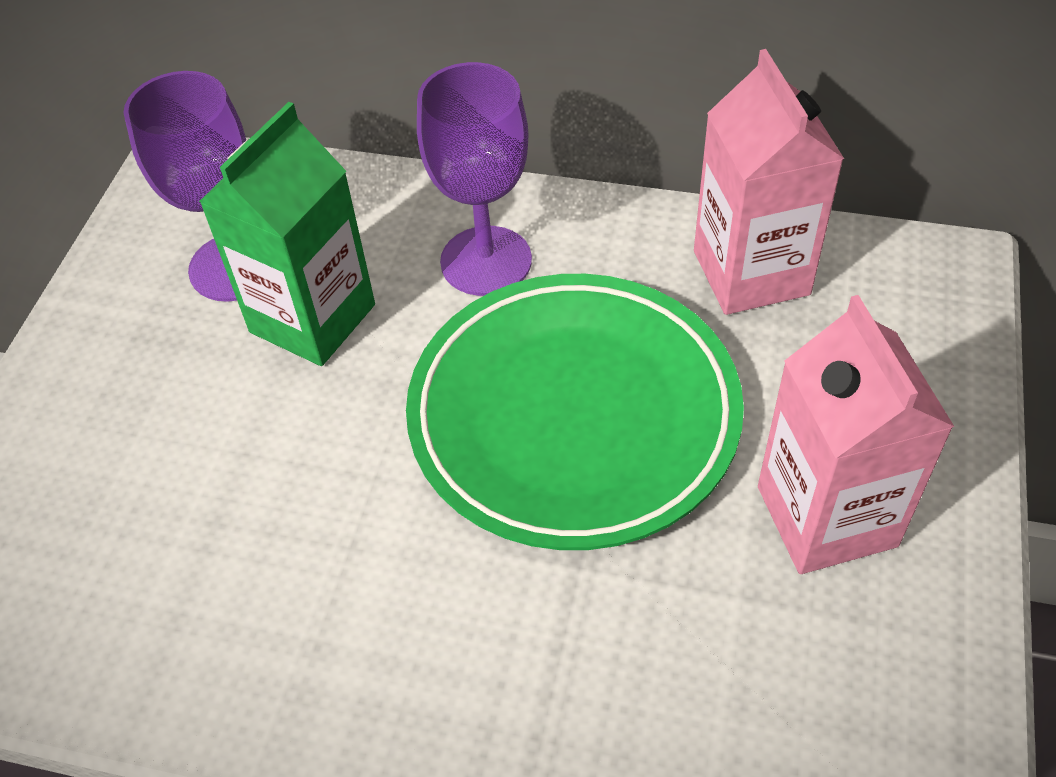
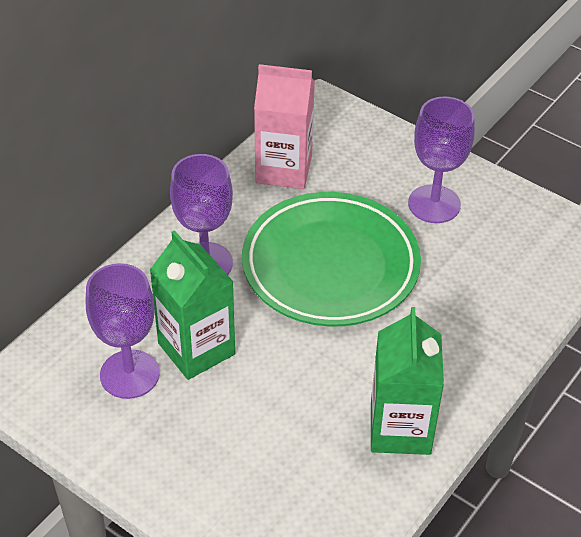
camera: 70 degrees left, 5 degrees down
pink carton [758,295,955,574] -> purple goblet [408,97,475,223]
none -> green carton [371,307,444,455]

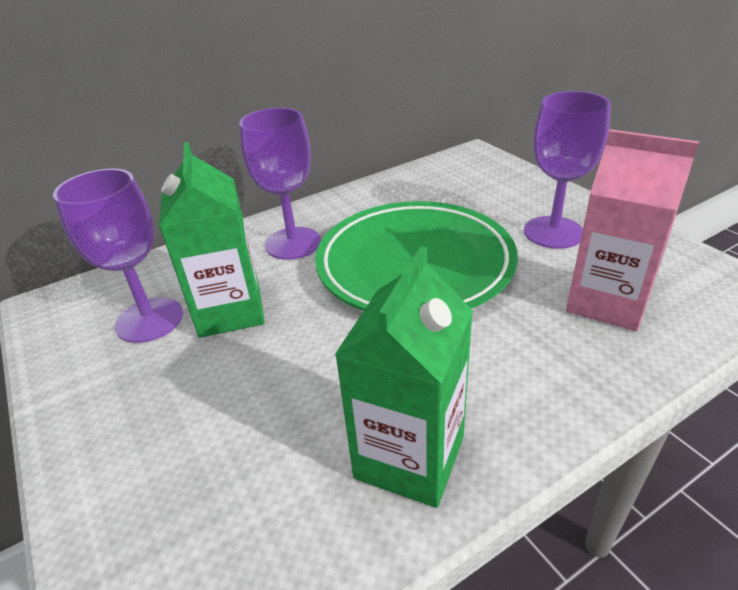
camera: 25 degrees right, 10 degrees down
pink carton [254,64,315,189] -> pink carton moved to [566,129,699,331]

